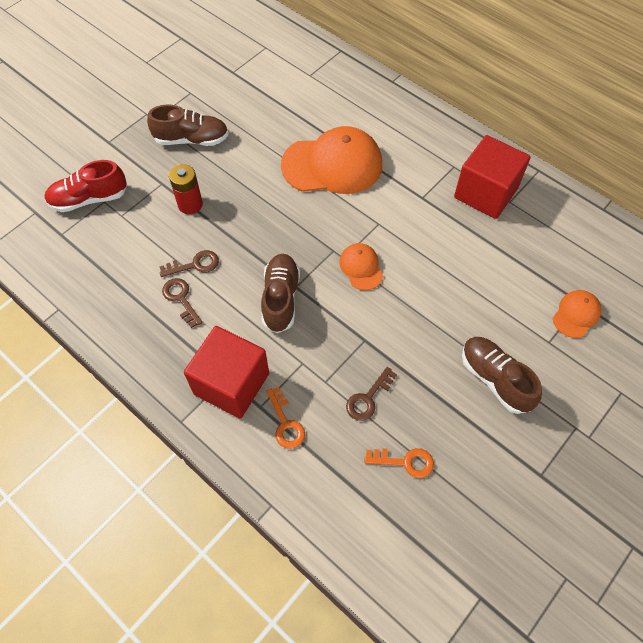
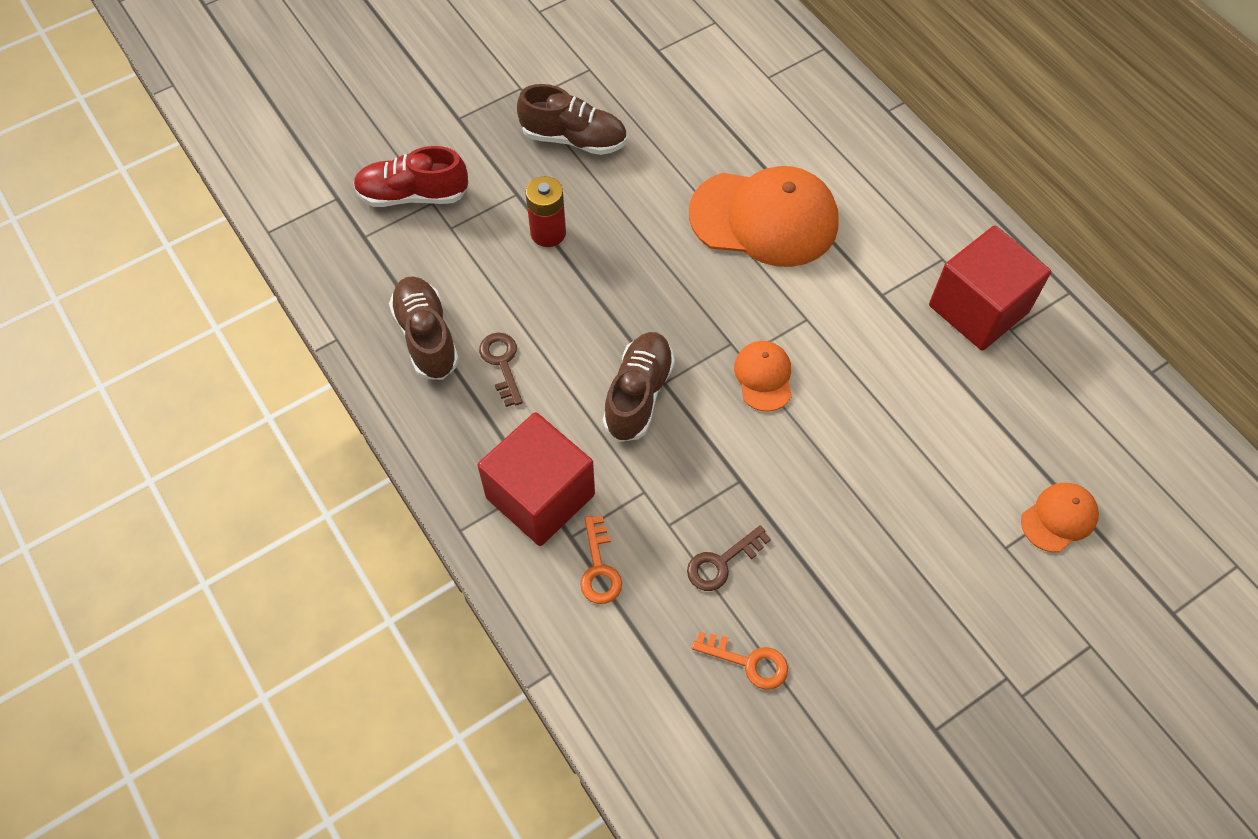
camera: 15 degrees right, 0 degrees up
brown key [159,250,219,277] -> none
brown shoe [462,337,542,414] -> brown shoe moved to [389,276,459,380]

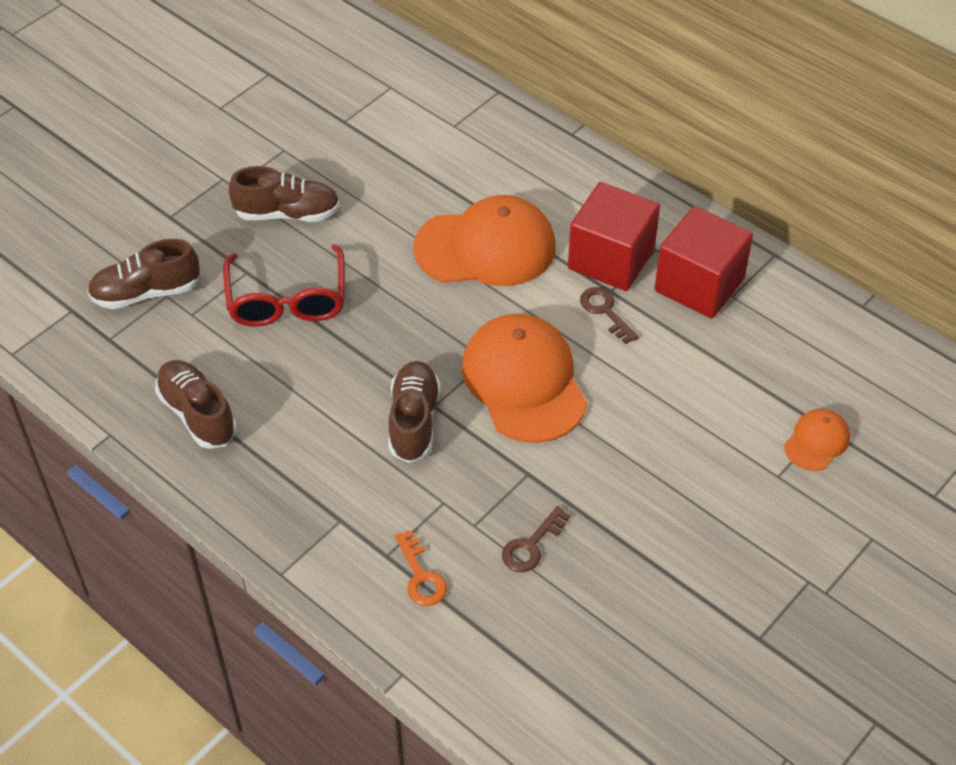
camera: 15 degrees left, 10 degrees down
red shoe [353,146,468,207] -> brown shoe [87,239,200,309]
red cube [478,412,595,546] -> red cube moved to [568,182,660,291]
brown key [479,333,523,407] -> brown key moved to [580,287,639,344]
red battery [526,176,566,247] -> red glasses [223,244,345,327]
orange key [692,631,788,690] -> none
orange cap [734,341,792,412] -> orange cap [462,314,587,443], size x2.08

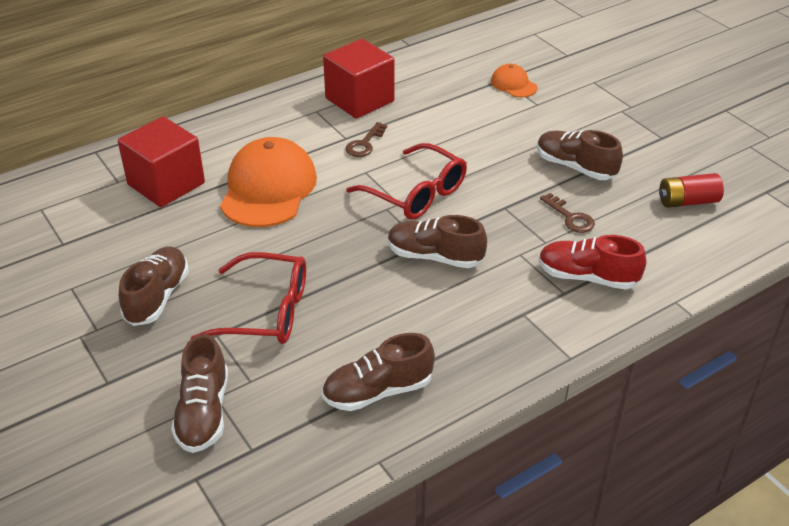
camera: 75 degrees left, 10 degrees down
orange key [395,531,447,606] -> red shoe [539,235,646,290]
orange cap [462,314,587,443] -> red glasses [346,143,467,220]
red cube [568,182,660,291] -> red cube moved to [118,116,205,207]
brown key [580,287,639,344] -> brown key turned 45 degrees counterclockwise [346,122,387,157]
none -> brown shoe [537,130,623,180]
none -> red battery [659,173,724,208]

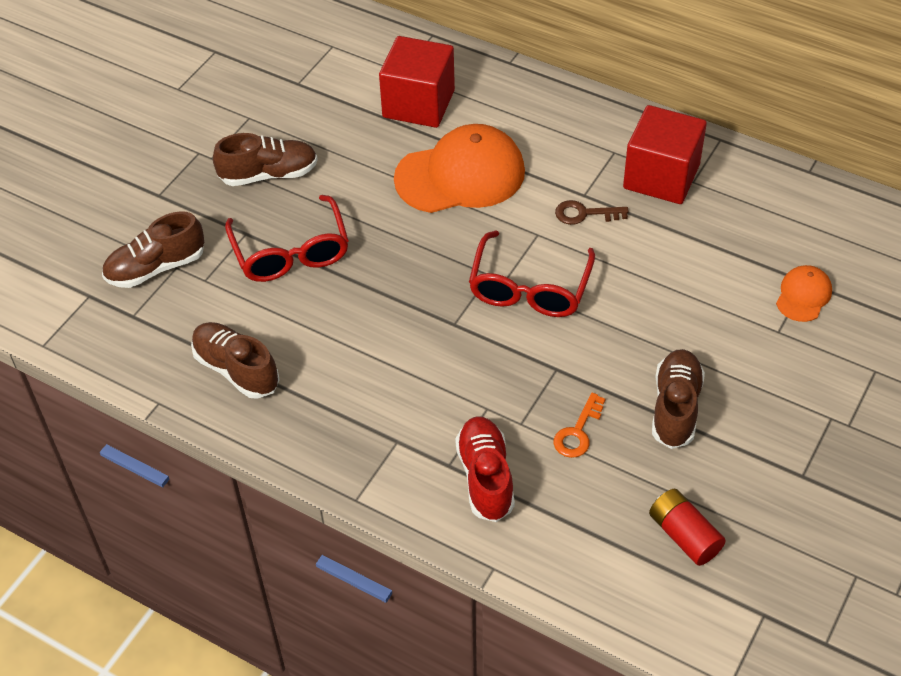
camera: 65 degrees right, 10 degrees up
brown shoe [388,215,487,268] -> none
brown key [540,193,595,233] -> orange key [553,393,606,458]

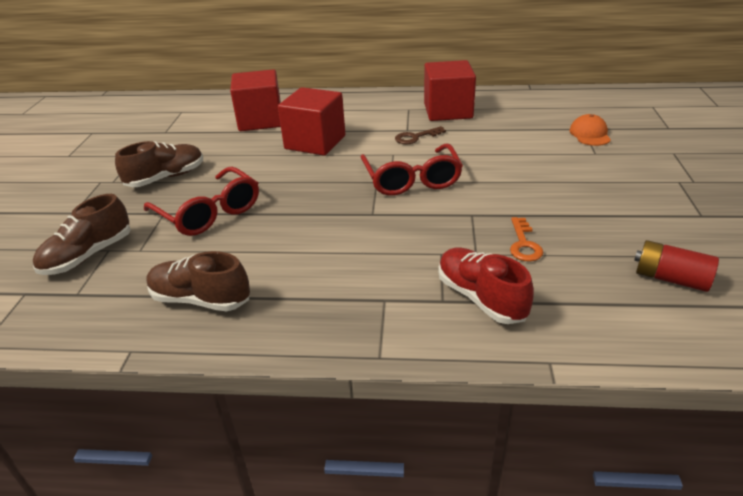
camera: 25 degrees left, 15 degrees down
orange cap [394,124,525,213] -> red cube [278,87,345,156]
brown shoe [652,349,705,449] -> none

